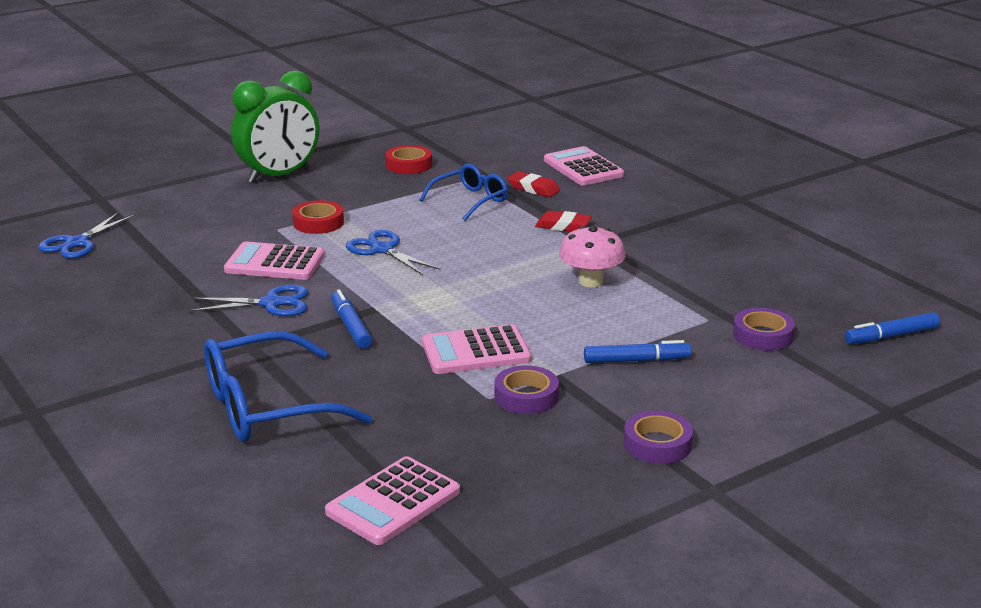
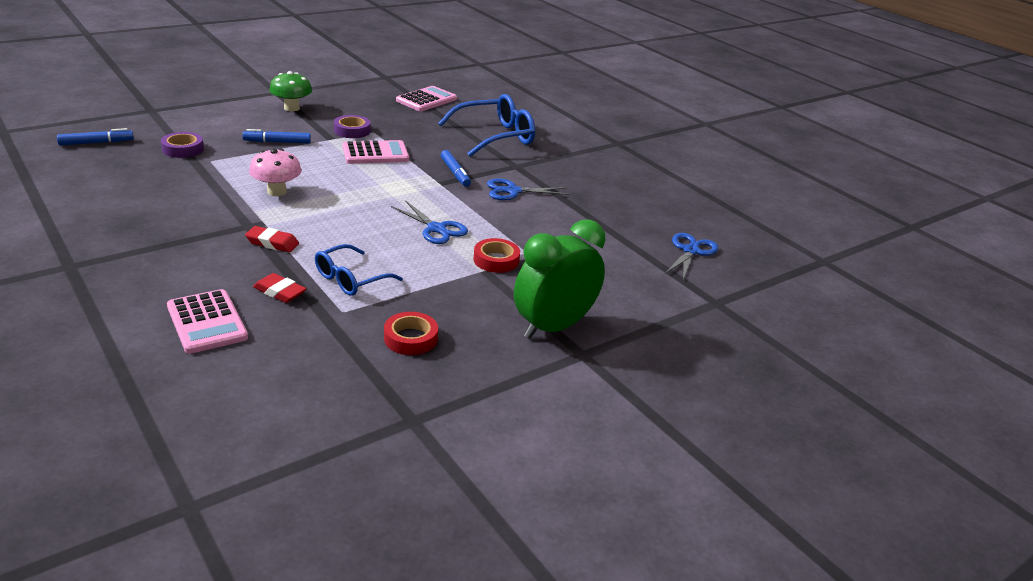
camera: 175 degrees right, 5 degrees up
pink calculator [224,242,325,280] -> none
purple tape [624,411,693,464] -> green mushroom [269,71,312,111]

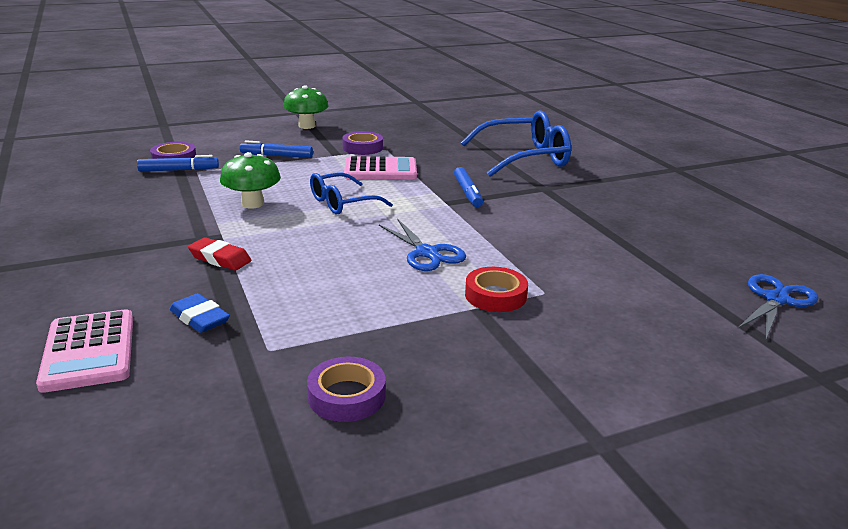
camera: 15 degrees right, 5 degrees down
blue marker [57,128,134,146] -> blue marker moved to [137,155,219,172]
pink mushroom [249,149,302,196] -> green mushroom [220,152,281,209]
red eraser [253,273,306,303] -> blue eraser [170,293,230,333]
blue glasses [315,244,403,296] -> blue glasses moved to [310,173,393,214]
red tape [384,312,438,355] -> purple tape [307,357,386,422]
pink calculator [396,86,457,111] -> none
blue scissors [487,179,570,200] -> none
green clock [514,219,605,339] -> none

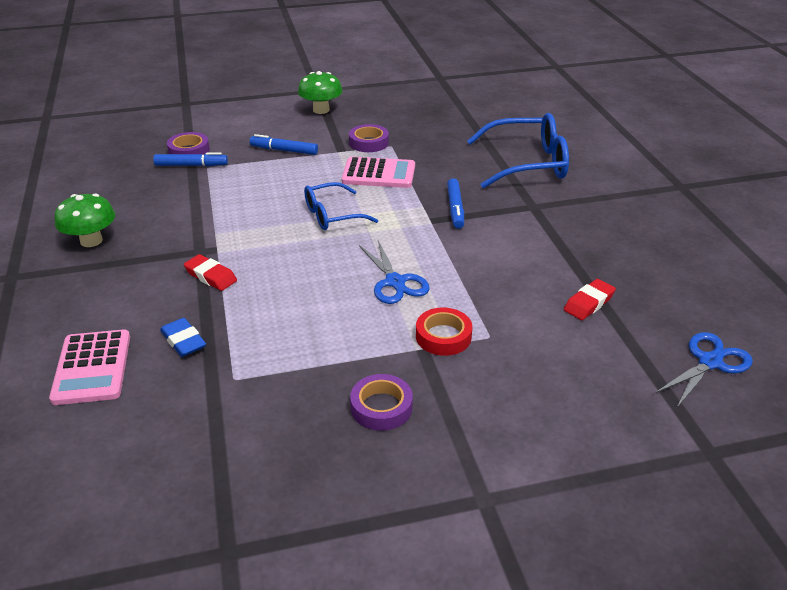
camera: 10 degrees right, 10 degrees up
green mushroom [220,152,281,209] -> green mushroom moved to [55,194,115,247]
purple tape [307,357,386,422] -> purple tape moved to [350,374,413,431]
none -> red eraser [564,279,616,320]

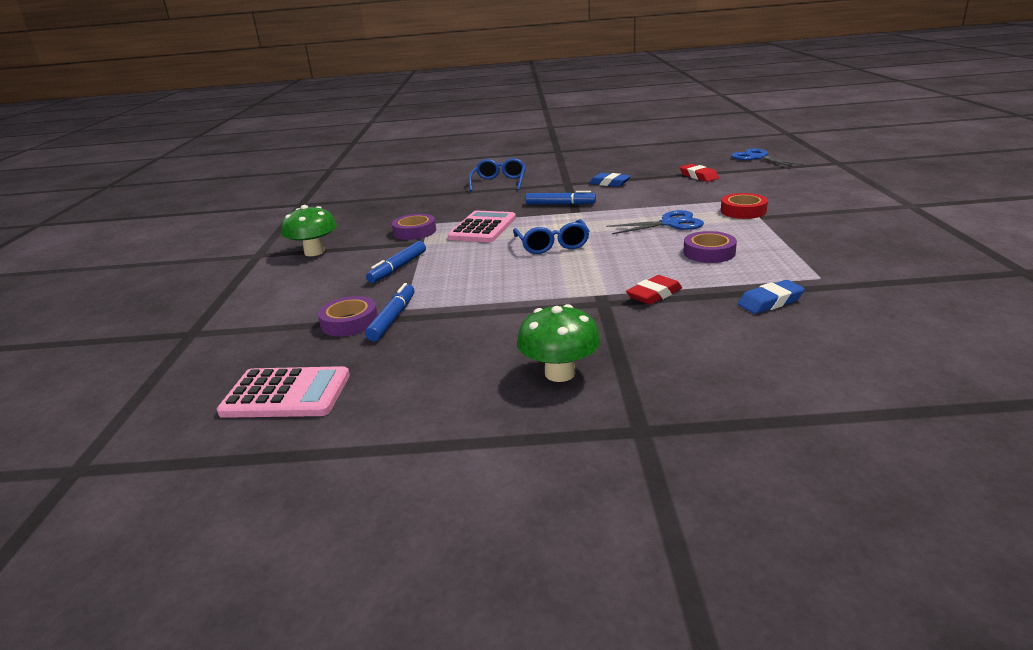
camera: 75 degrees left, 10 degrees down
pink calculator [49,330,130,405] -> pink calculator moved to [217,366,350,418]
purple tape [350,374,413,431] -> purple tape moved to [684,231,737,263]
blue glasses [467,113,569,188] -> blue glasses [469,158,526,192], size x0.61
none -> blue eraser [589,173,631,187]

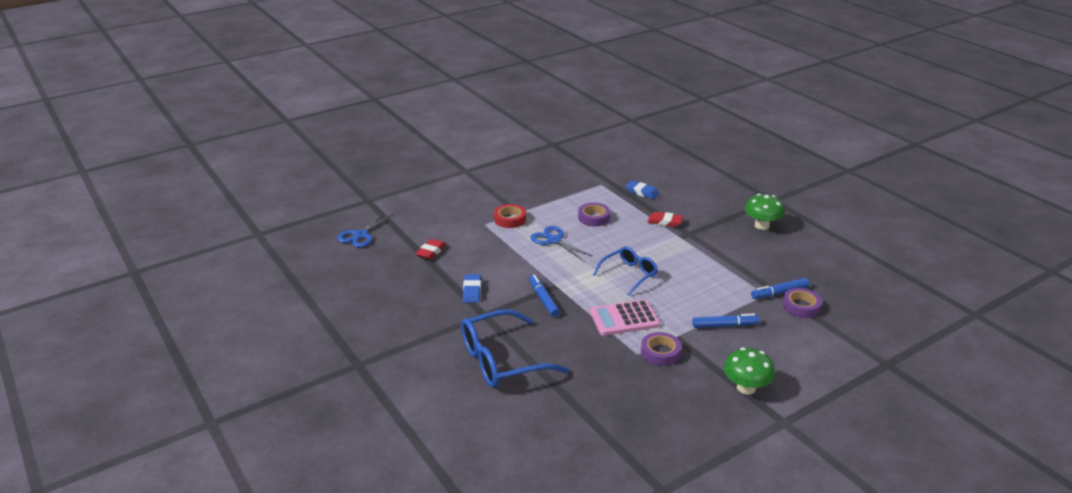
camera: 125 degrees left, 5 degrees up
pink calculator [217,366,350,418] -> none
blue glasses [469,158,526,192] -> blue glasses [461,309,569,388], size x1.64

